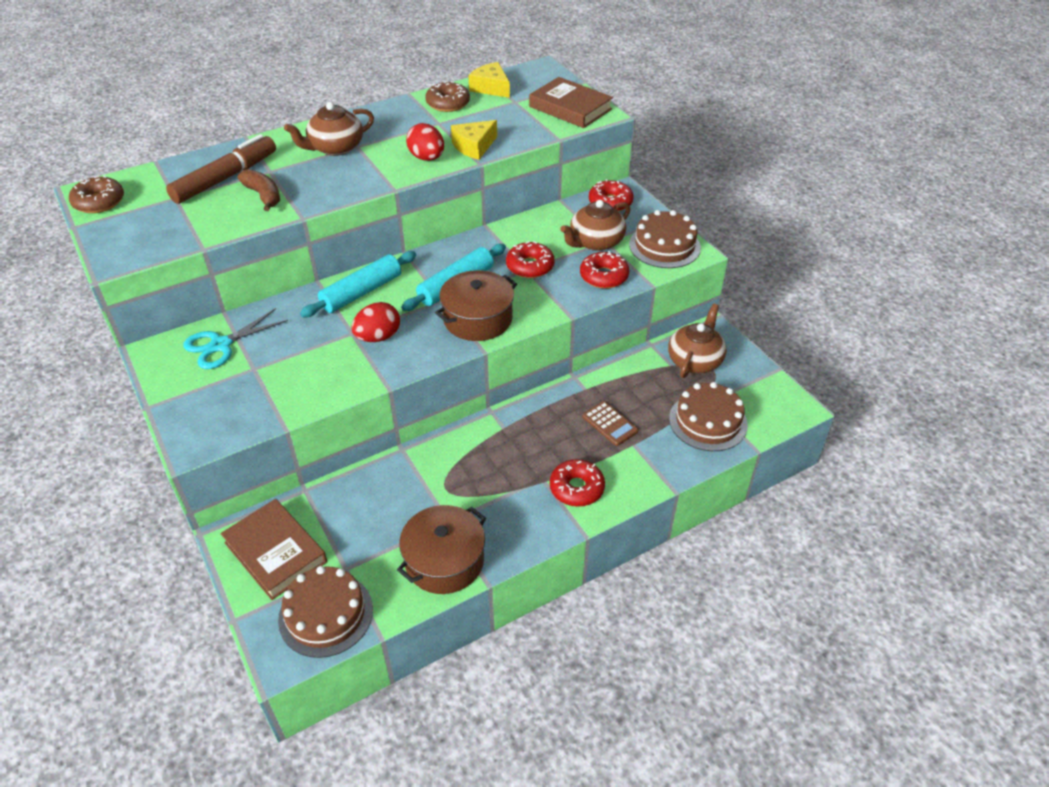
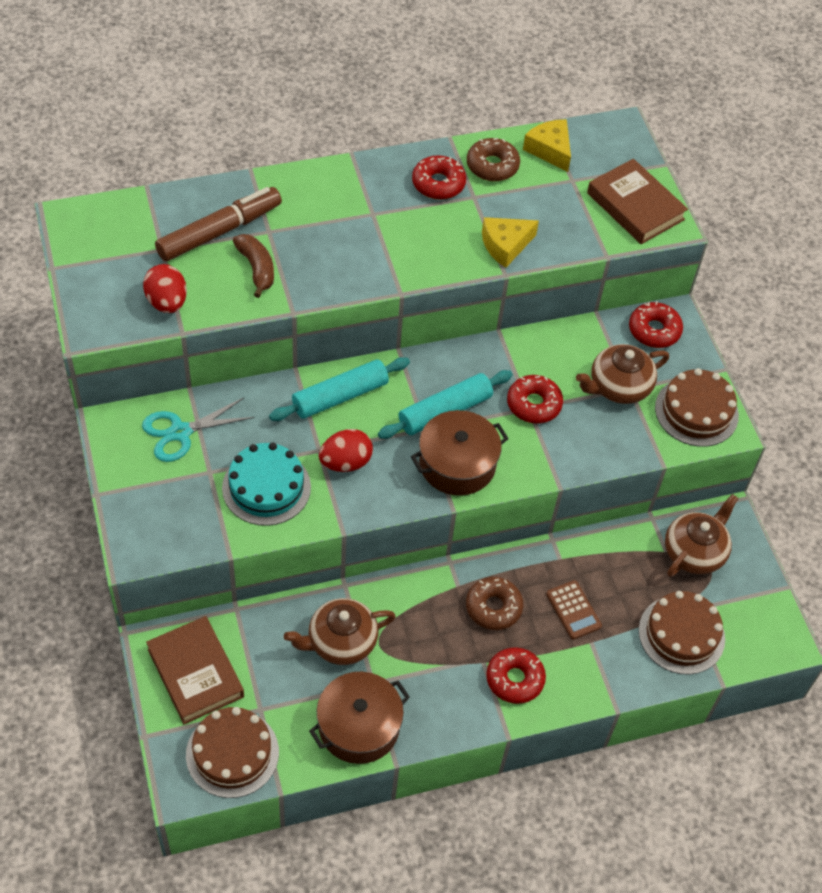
camera: 10 degrees right, 10 degrees up
brown donut [69,176,124,213] -> brown donut moved to [466,577,523,630]
brown teapot [284,102,374,156] -> brown teapot moved to [284,598,396,665]
red egg [406,123,444,161] -> red egg moved to [143,264,187,313]
red donut [580,251,629,289] -> red donut moved to [412,155,466,200]
none -> turquoise cake [222,442,311,526]

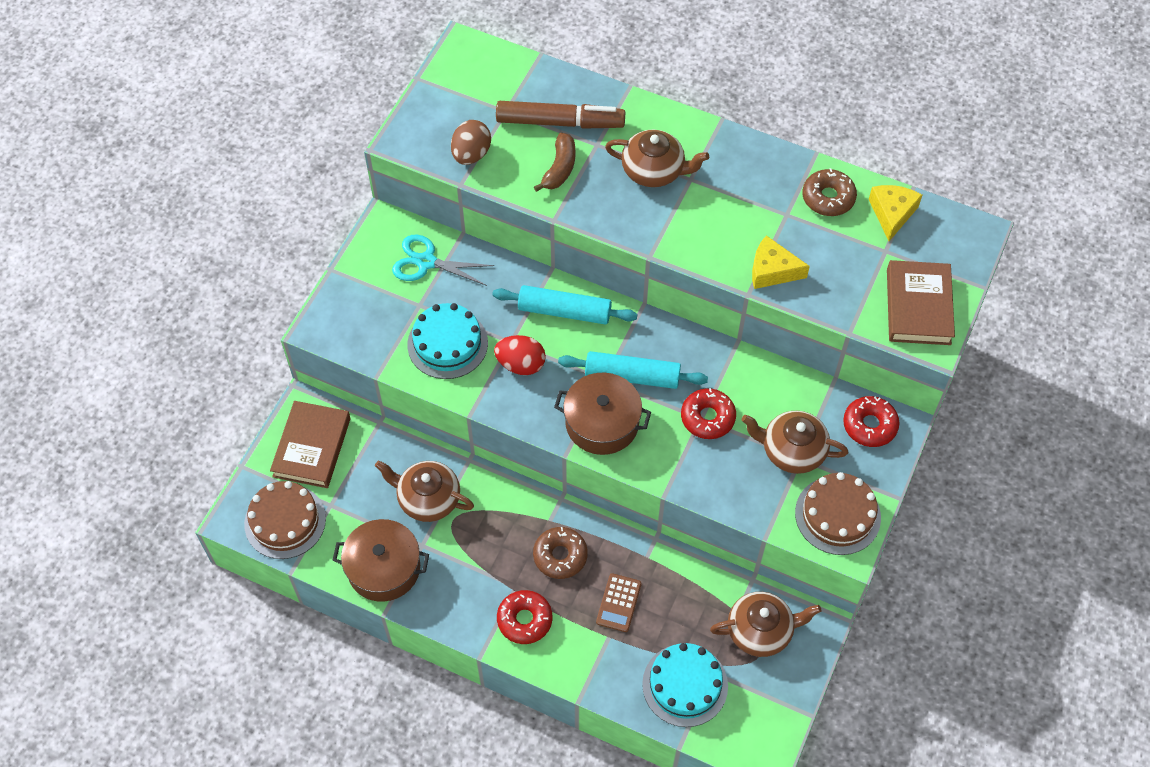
camera: 45 degrees right, 5 degrees up
red egg [143,264,187,313] -> brown egg [451,120,491,165]
red donut [412,155,466,200] -> none
brown cake [639,591,725,675] -> turquoise cake [642,643,728,727]
none -> brown teapot [605,130,709,187]

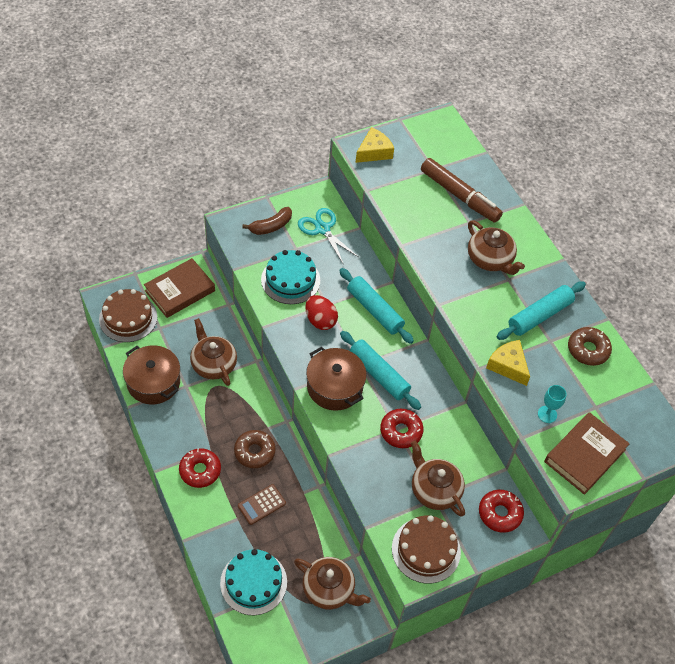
camera: 35 degrees right, 5 degrees down
brown egg [451,120,491,165] -> none
brown banana [534,133,575,192] -> brown banana moved to [242,207,292,235]
yellow cheese [869,185,922,241] -> yellow cheese moved to [356,127,394,163]
none -> turquoise rolling pin [497,282,586,340]
none -> turquoise goblet [538,385,567,423]

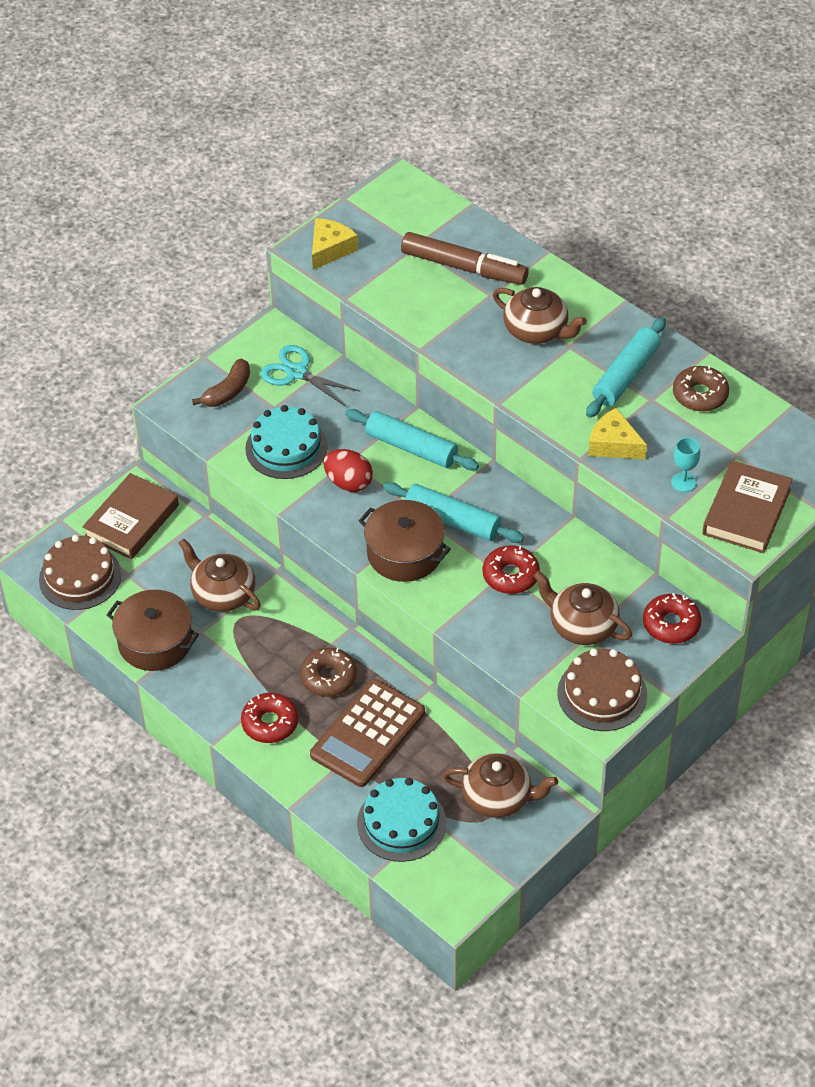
camera: 15 degrees left, 5 degrees down
brown calculator [238,484,286,525] -> brown calculator [310,679,425,787], size x1.94

